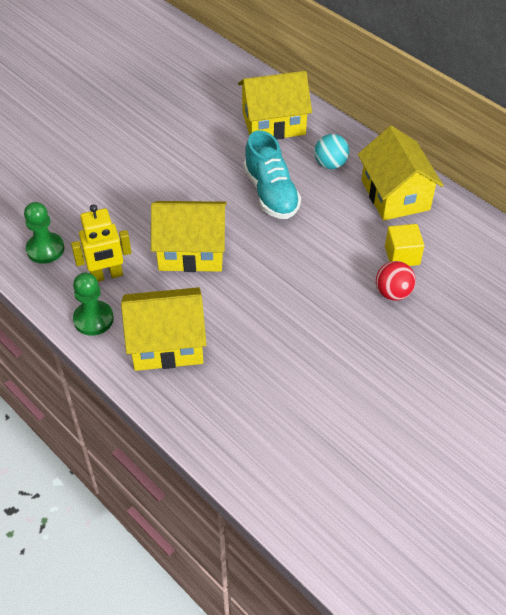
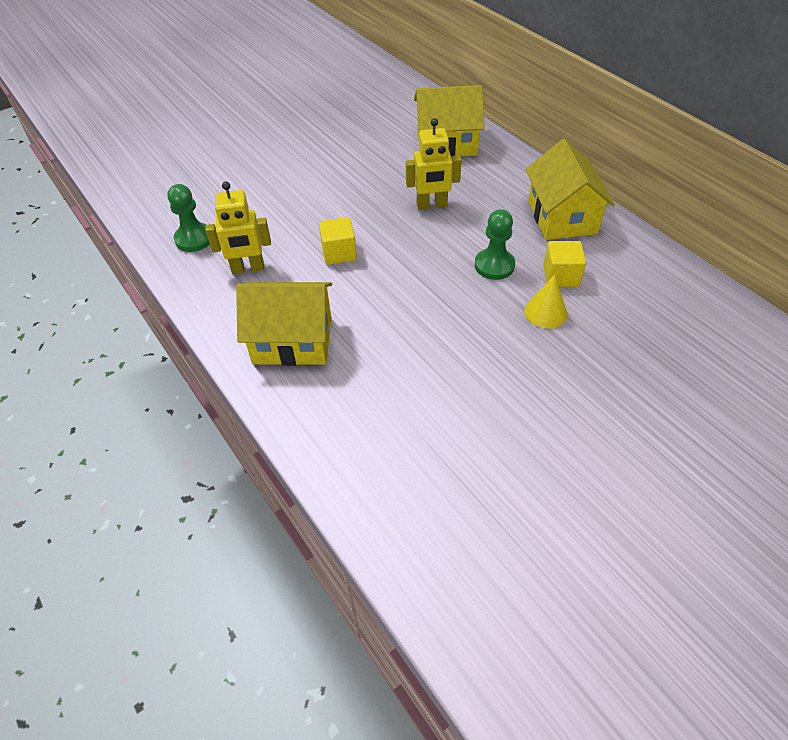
camera: 10 degrees right, 0 degrees up
green pawn [73,273,114,336] -> green pawn moved to [475,209,515,280]
yellow house [151,201,227,272] -> yellow cube [319,217,357,265]
turquoise shoe [244,130,301,219] -> yellow robot [406,118,462,210]
turquoise ball [314,134,349,169] -> none
red ball [376,261,416,301] -> yellow cone [524,275,568,328]

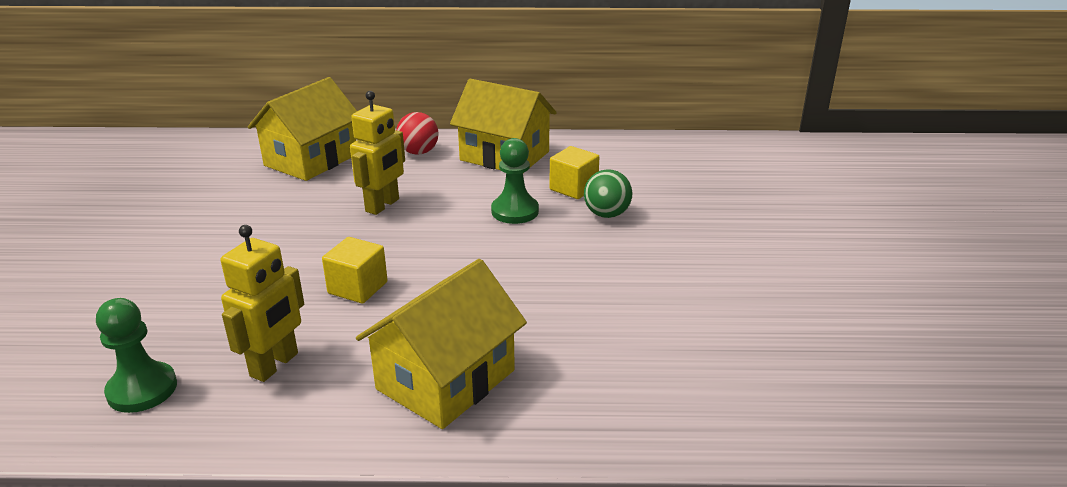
camera: 55 degrees left, 20 degrees down
yellow cone [524,275,568,328] -> green ball [584,169,632,218]
none -> red ball [396,112,439,155]

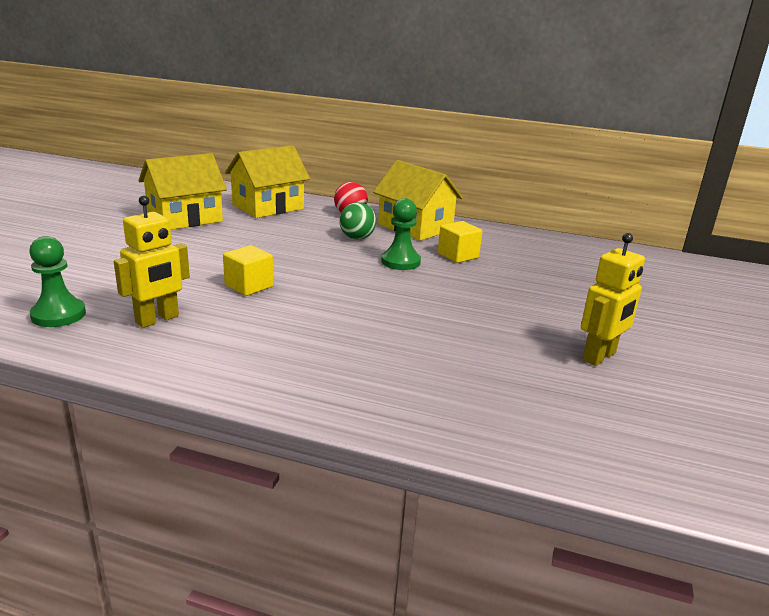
camera: 15 degrees right, 5 degrees down
yellow robot [350,91,405,215] -> yellow robot moved to [581,233,645,366]
yellow house [356,259,527,429] -> yellow house moved to [139,153,227,230]
green ball [584,169,632,218] -> green ball moved to [339,202,376,239]

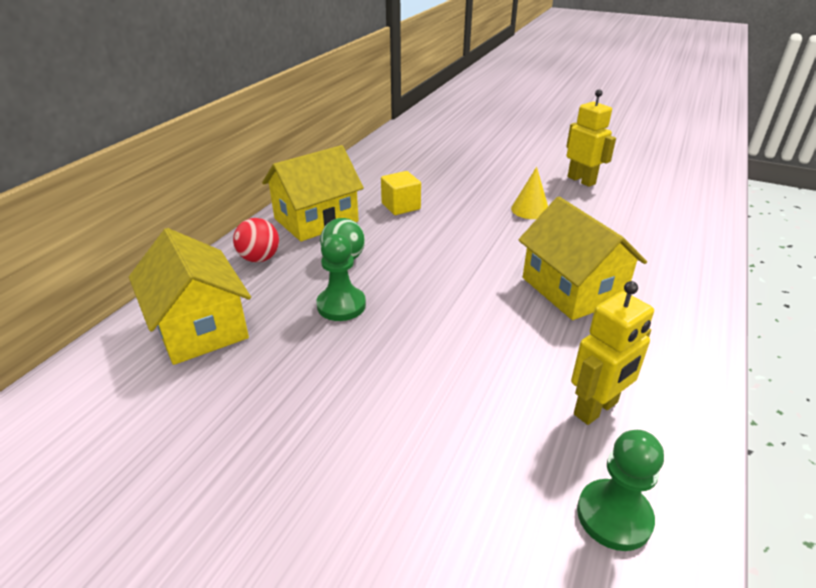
camera: 80 degrees left, 10 degrees up
yellow robot [114,195,190,328] -> yellow robot turned 90 degrees clockwise [571,281,654,425]
yellow house [139,153,227,230] -> yellow house moved to [518,197,647,320]
yellow cube [223,245,273,296] -> none
green pawn [381,198,421,270] -> green pawn moved to [316,234,366,321]
none -> yellow cone [511,167,548,219]

